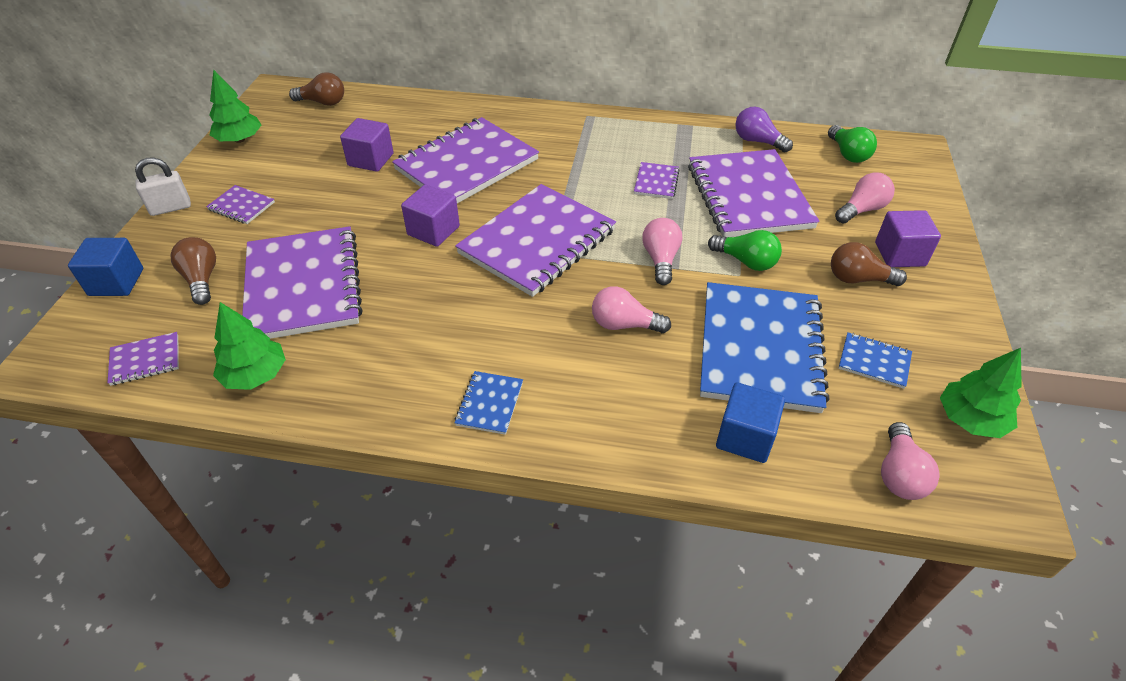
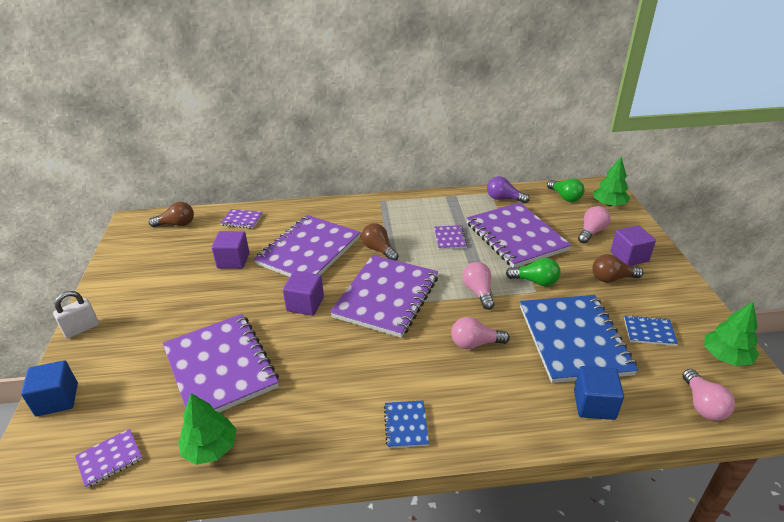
camera: 15 degrees left, 10 degrees down
brown light bulb [171,237,216,305] -> brown light bulb moved to [361,223,399,260]
purple notebook [206,185,275,224] -> purple notebook moved to [220,209,263,229]
green tree [209,70,261,143] -> green tree moved to [593,157,630,207]

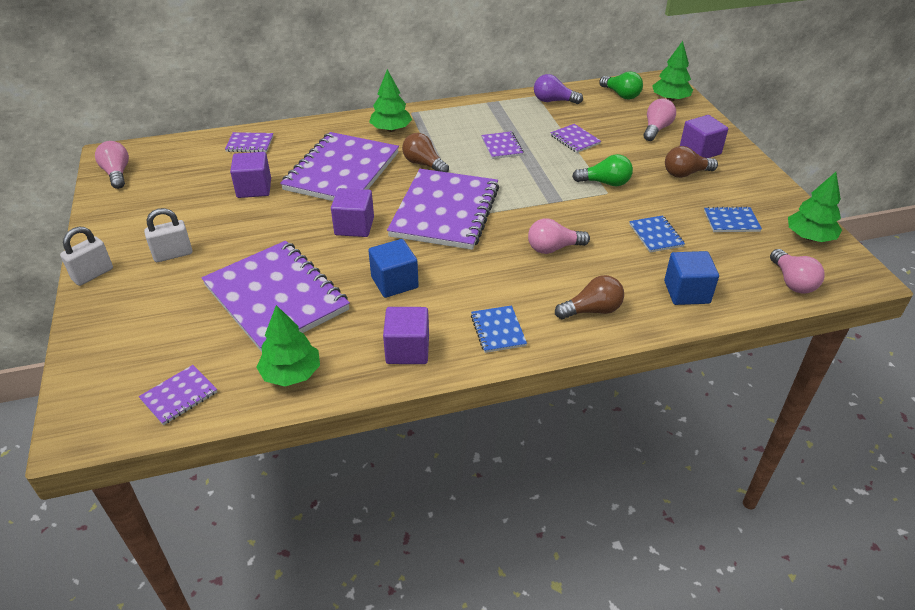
camera: 10 degrees left, 5 degrees up
blue cube [21,360,78,416] -> blue cube moved to [368,239,419,298]
brown light bulb [149,202,194,227] -> brown light bulb moved to [555,275,624,319]
pink light bulb [462,262,495,310] -> pink light bulb moved to [95,141,129,189]
purple notebook [467,202,571,268] -> purple notebook [550,124,601,153], size x0.42
blue notebook [520,295,638,383] -> blue notebook [629,216,685,252], size x0.42
none -> white padlock [144,208,193,262]
none -> green tree [369,69,412,132]
none -> purple cube [383,307,429,364]

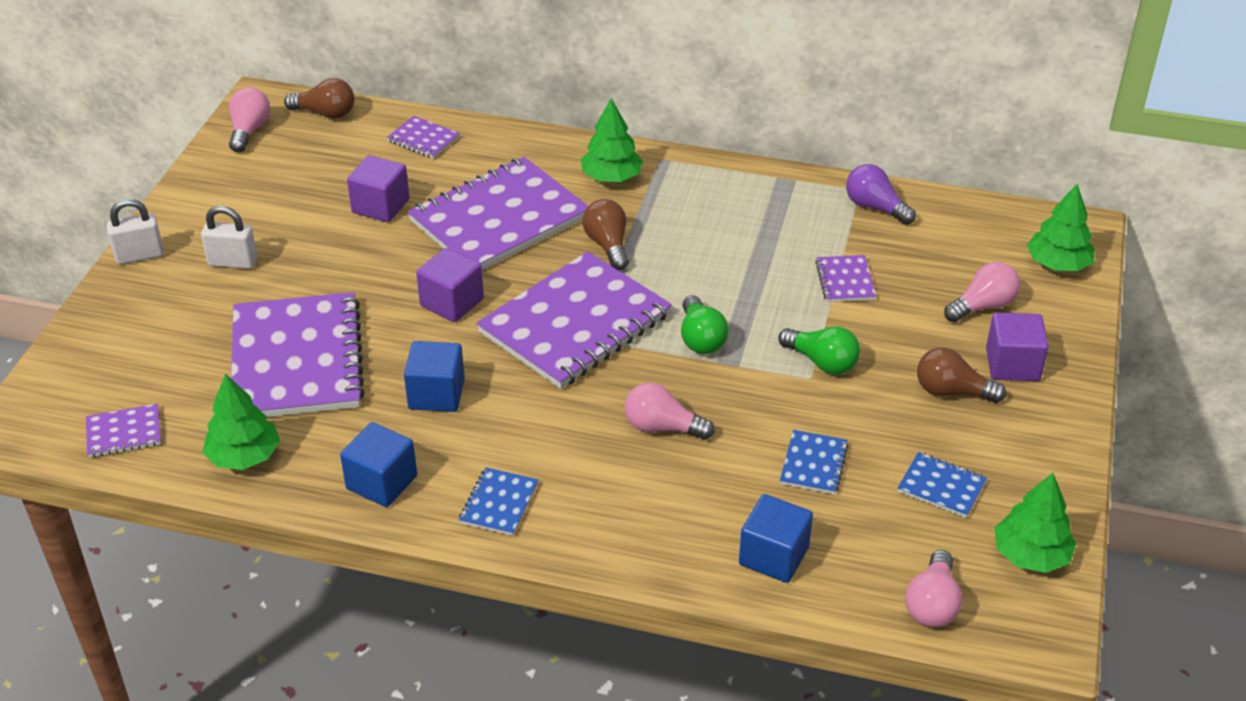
camera: 30 degrees right, 0 degrees up
purple cube [383,307,429,364] -> blue cube [340,422,417,507]
purple notebook [481,131,524,159] -> none
brown light bulb [555,275,624,319] -> brown light bulb moved to [284,78,354,119]
green light bulb [599,71,643,100] -> green light bulb moved to [681,295,729,354]

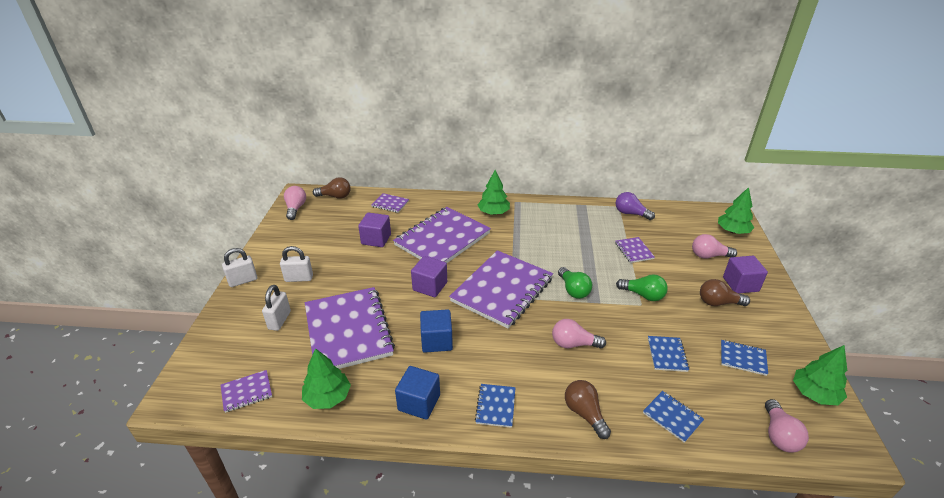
camera: 10 degrees left, 5 degrees down
brown light bulb [583,199,629,270] -> brown light bulb moved to [565,380,611,439]
blue cube [739,494,813,583] -> blue notebook [643,391,704,443]
pink light bulb [944,262,1020,322] -> pink light bulb turned 135 degrees counterclockwise [692,234,737,259]
none -> white padlock [262,285,291,331]

